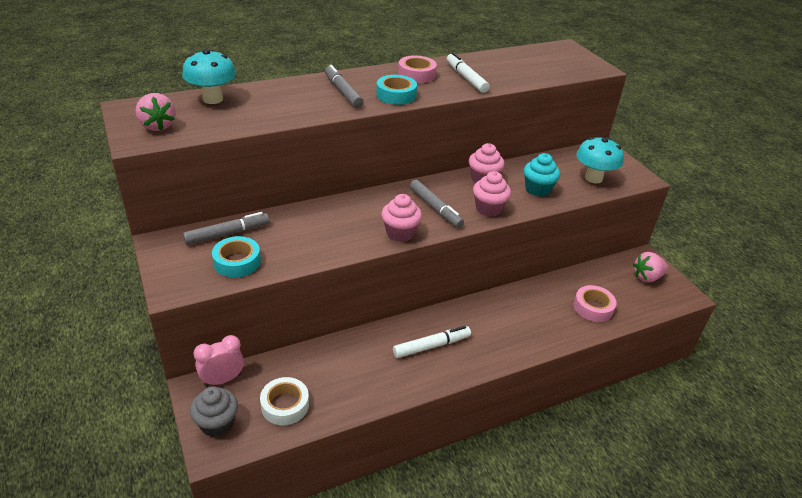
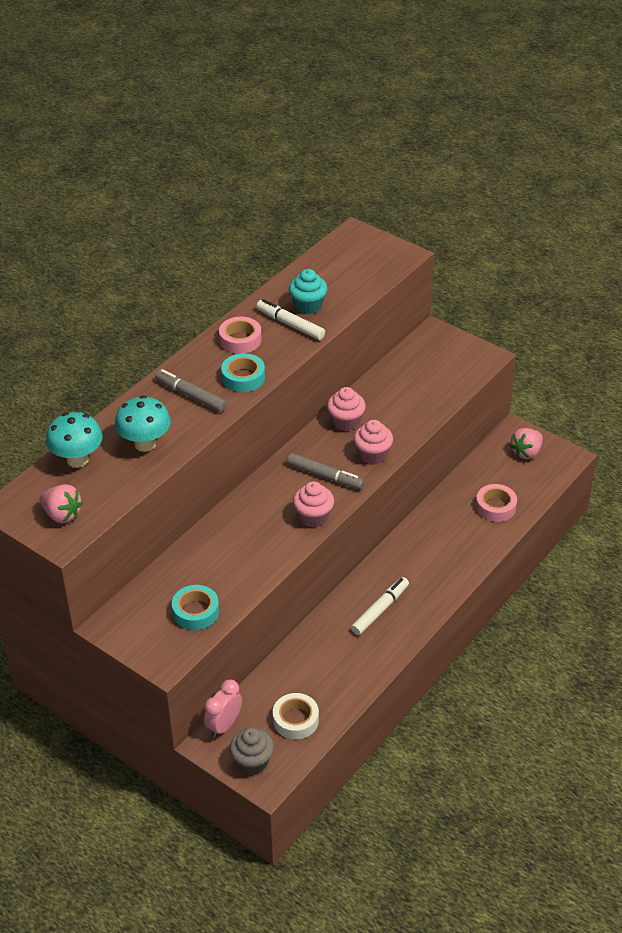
camera: 25 degrees left, 5 degrees up
grey marker [183,212,269,245] -> none
turquoise cupcake [524,153,560,197] -> turquoise cupcake moved to [289,269,328,314]
turquoise mushroom [576,137,624,183] -> turquoise mushroom moved to [115,395,171,452]

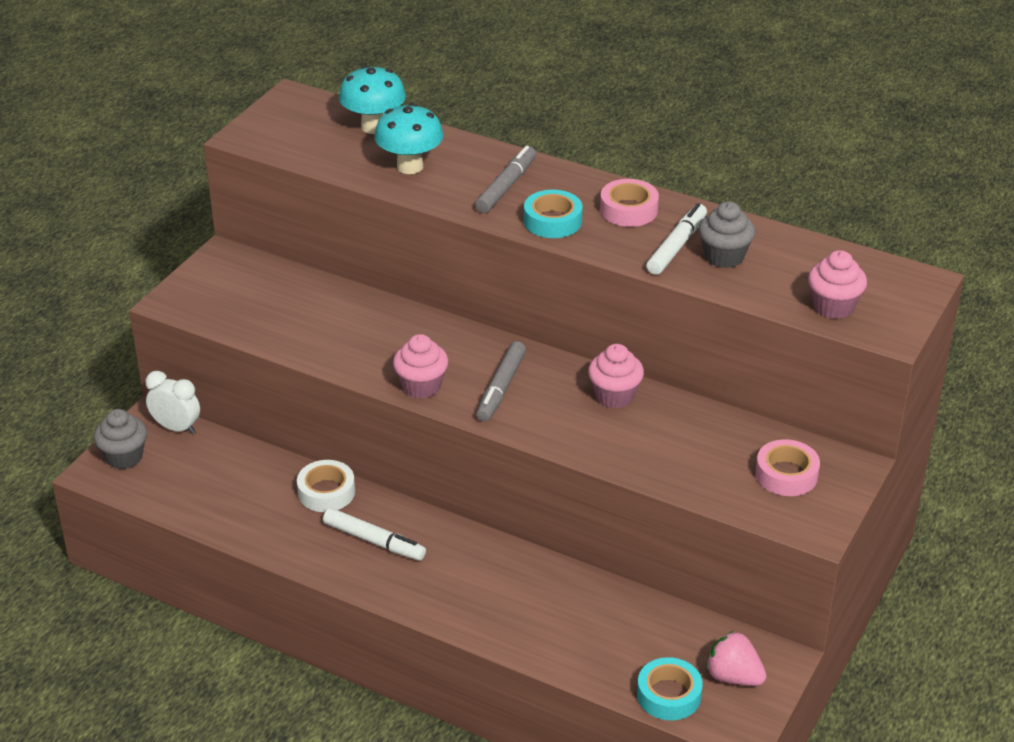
camera: 80 degrees right, 5 degrees down
pink strawberry [39,484,83,523] -> none
turquoise tape [172,585,219,630] -> turquoise tape moved to [637,657,703,720]
pink clock [204,679,242,738] -> white clock [145,371,200,434]
white tape [273,693,319,739] -> white tape moved to [297,460,355,512]
turquoise cupcake [289,269,328,314] -> grey cupcake [699,201,755,268]
pink cupcake [354,420,393,464] -> pink cupcake moved to [808,250,867,319]
pink tape [476,484,517,522] -> pink tape moved to [755,439,820,496]

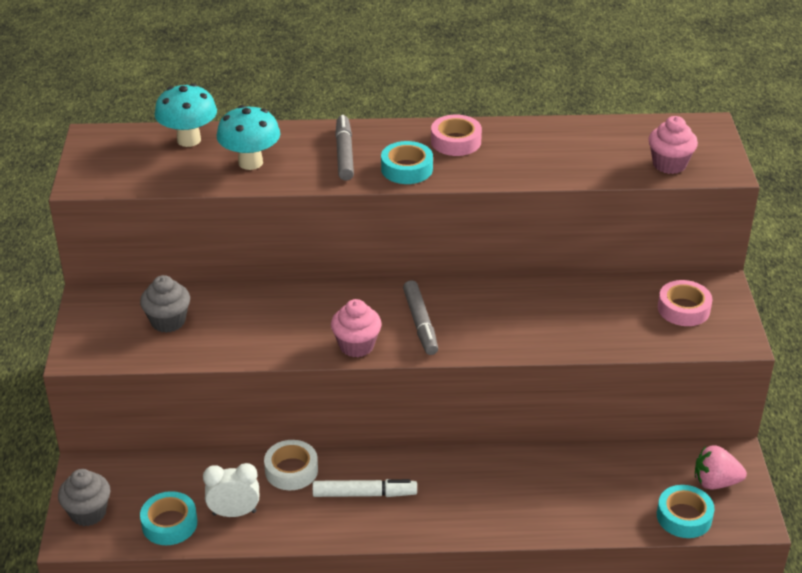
camera: 30 degrees left, 0 degrees up
white clock [145,371,200,434] -> white clock moved to [203,463,259,517]
pink cupcake [588,344,644,408] -> none
white marker [646,203,707,275] -> none
grey cupcake [699,201,755,268] -> grey cupcake moved to [140,275,190,333]
none -> turquoise tape [140,491,197,545]

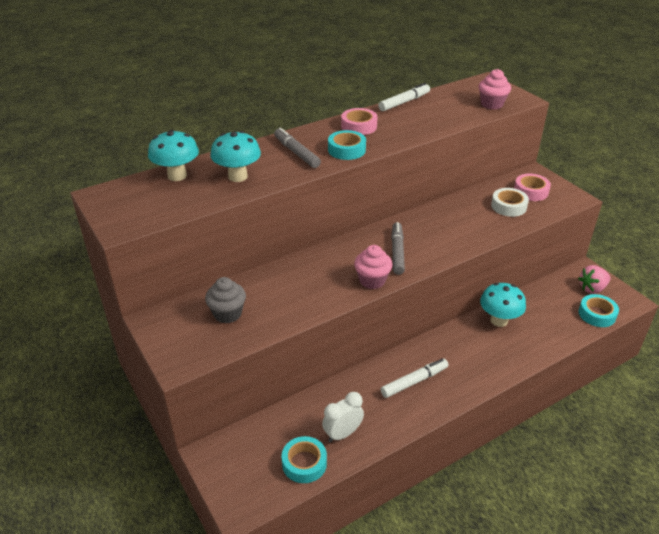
camera: 30 degrees left, 0 degrees up
grey cupcake [58,469,110,526] -> none
white tape [264,440,318,490] -> white tape moved to [491,188,529,217]
grey marker [403,280,438,355] -> grey marker turned 135 degrees counterclockwise [391,222,405,275]
none -> white marker [378,83,430,111]
none -> turquoise mushroom [480,283,526,327]

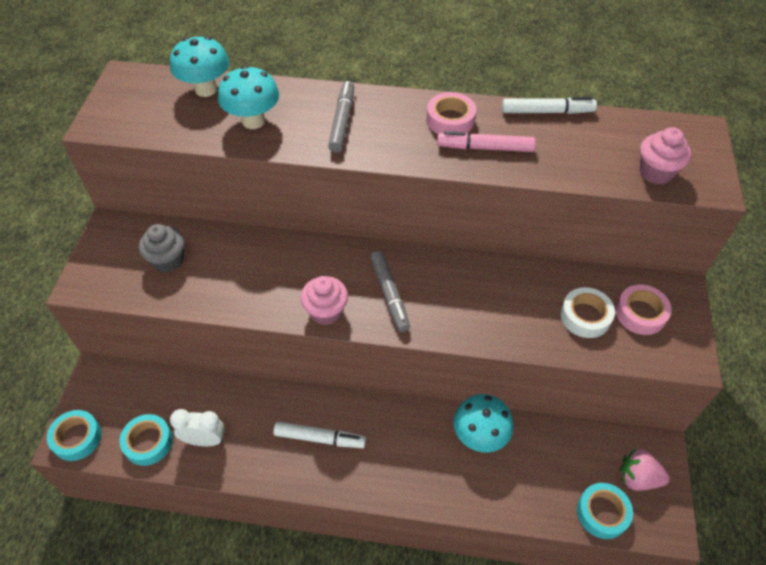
camera: 40 degrees right, 15 degrees up
turquoise tape [328,130,366,160] -> turquoise tape moved to [47,410,102,461]
grey marker [391,222,405,275] -> grey marker turned 120 degrees clockwise [370,251,410,332]
none -> pink marker [437,131,536,152]

